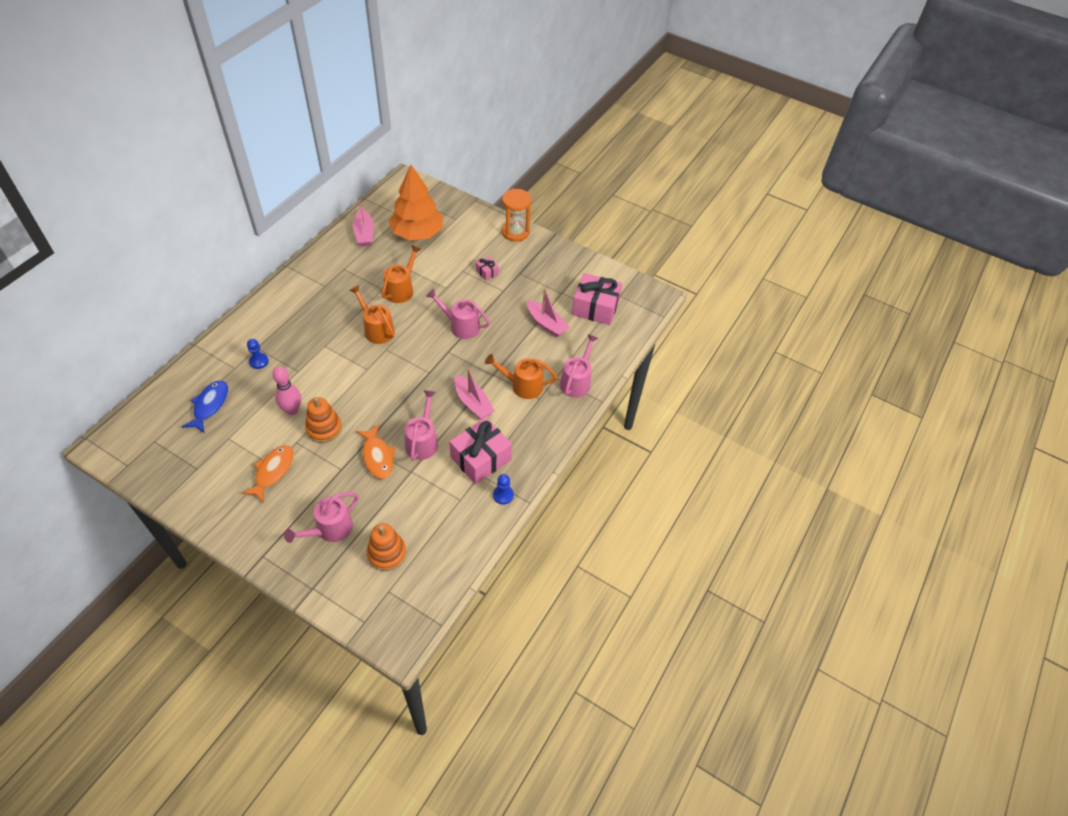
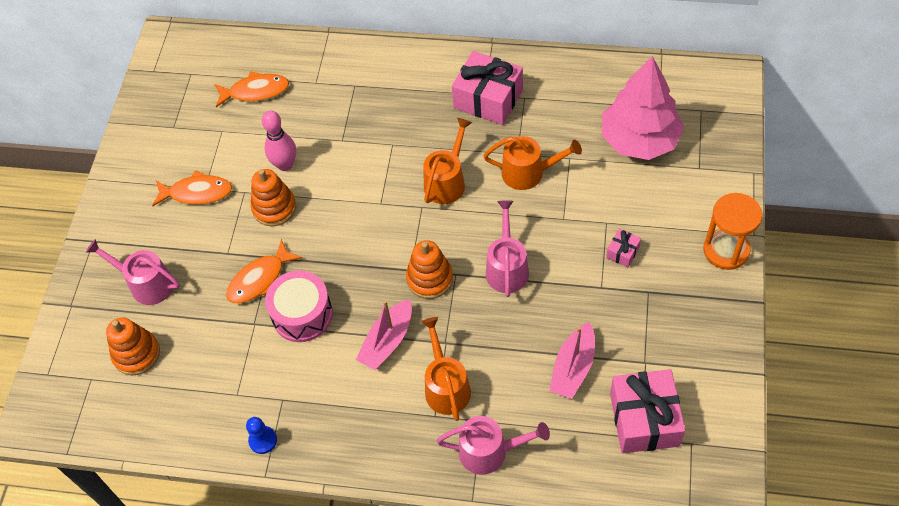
camera: 75 degrees right, 5 degrees up
blue fish [182,381,228,433] -> orange fish [214,71,289,107]
blue pawn [247,339,269,369] -> none
pink boat [353,197,374,246] -> none
orange tree [389,165,443,240] -> pink tree [602,56,684,160]
pink watering can [404,390,438,461] -> pink drum [265,271,333,342]
pink gift [449,417,512,484] -> pink gift moved to [452,51,523,125]
none -> orange stacking toy [406,240,453,299]

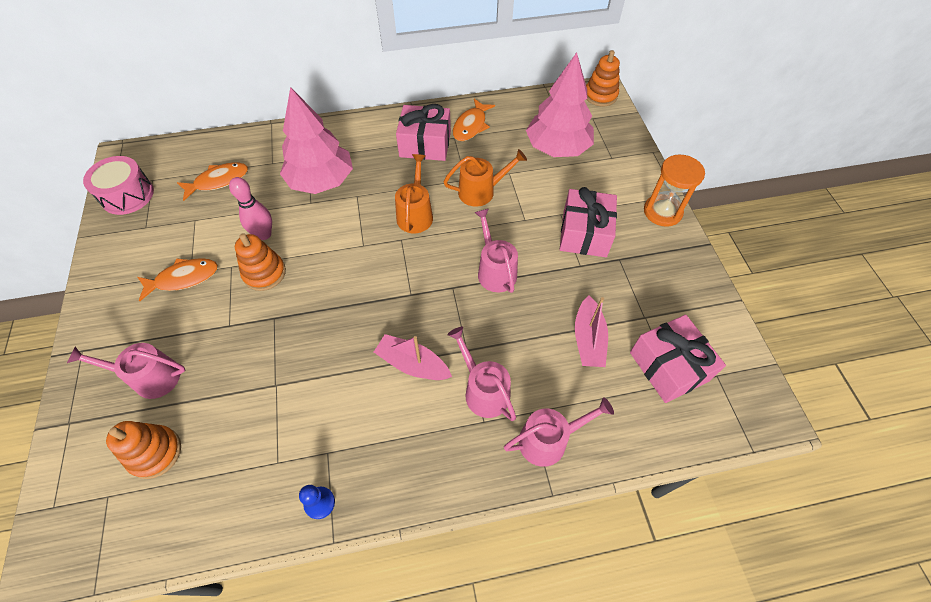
camera: 25 degrees left, 0 degrees up
orange fish [226,239,302,304] -> orange fish moved to [453,99,495,141]
pink drum [265,271,333,342] -> pink drum moved to [83,156,154,215]
pink boat [356,299,412,370] -> pink boat turned 105 degrees clockwise [374,334,452,380]
orange stacking toy [406,240,453,299] -> orange stacking toy moved to [586,50,620,106]
orange watering can [421,317,471,421] -> pink watering can [447,327,516,421]
pink gift [606,229,641,267] -> pink gift [560,187,617,257], size x2.20
none -> pink tree [280,87,353,194]

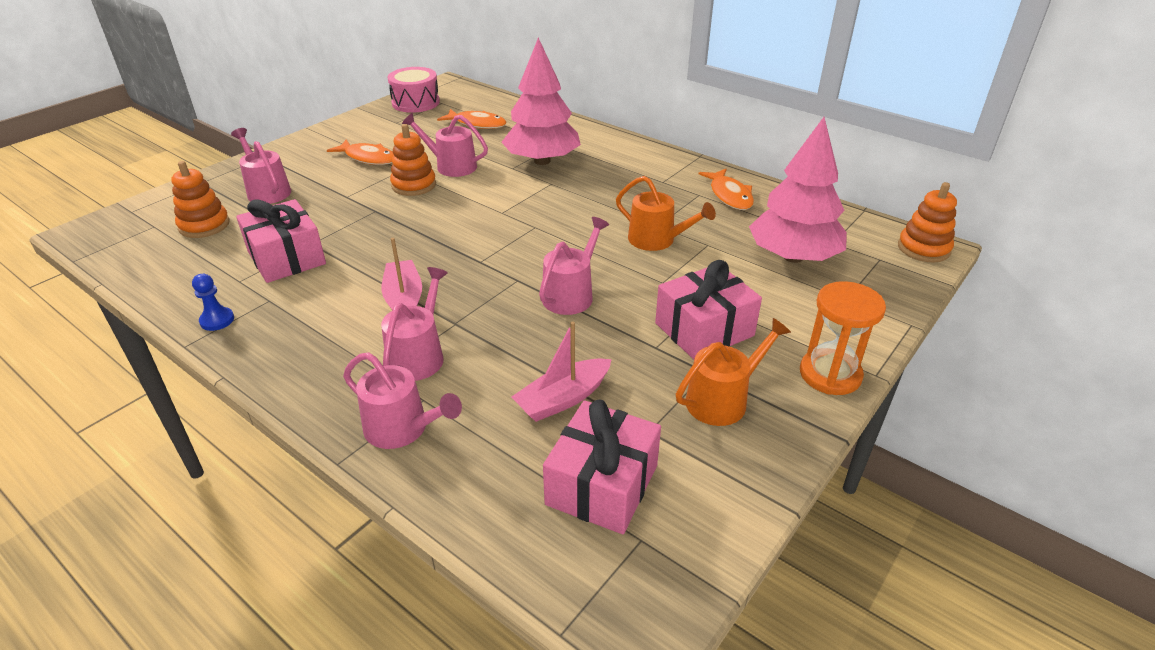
camera: 50 degrees right, 20 degrees down
pink bowling pin [229,177,272,240] -> pink watering can [402,113,488,177]
orange watering can [395,154,433,233] -> orange watering can moved to [676,318,791,426]
pink gift [396,104,451,161] -> pink gift moved to [236,199,326,283]
orange fish [453,99,495,141] -> orange fish turned 90 degrees counterclockwise [699,169,754,210]

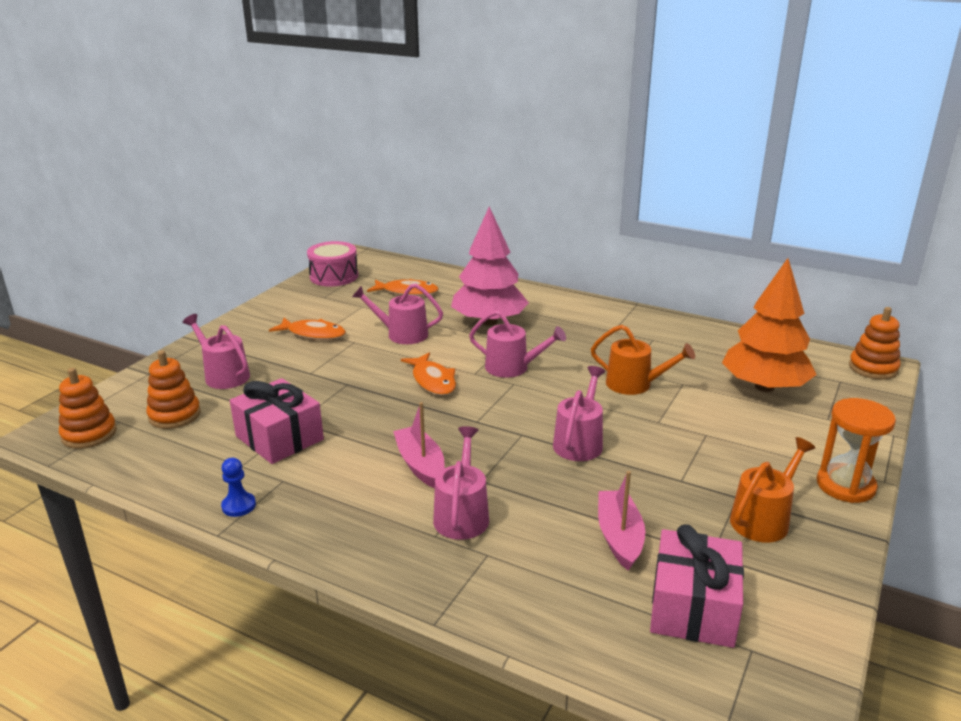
camera: 10 degrees left, 10 degrees down
pink watering can [343,352,462,449] -> pink watering can moved to [469,310,566,378]
orange stacking toy [390,124,436,196] -> orange stacking toy moved to [59,368,117,449]
pink boat [512,322,612,422] -> pink boat turned 135 degrees clockwise [598,471,645,571]
pink gift [655,260,762,360] -> none
orange fish [699,169,754,210] -> orange fish moved to [401,352,456,395]
pink tree [749,117,847,263] -> orange tree [722,258,816,392]

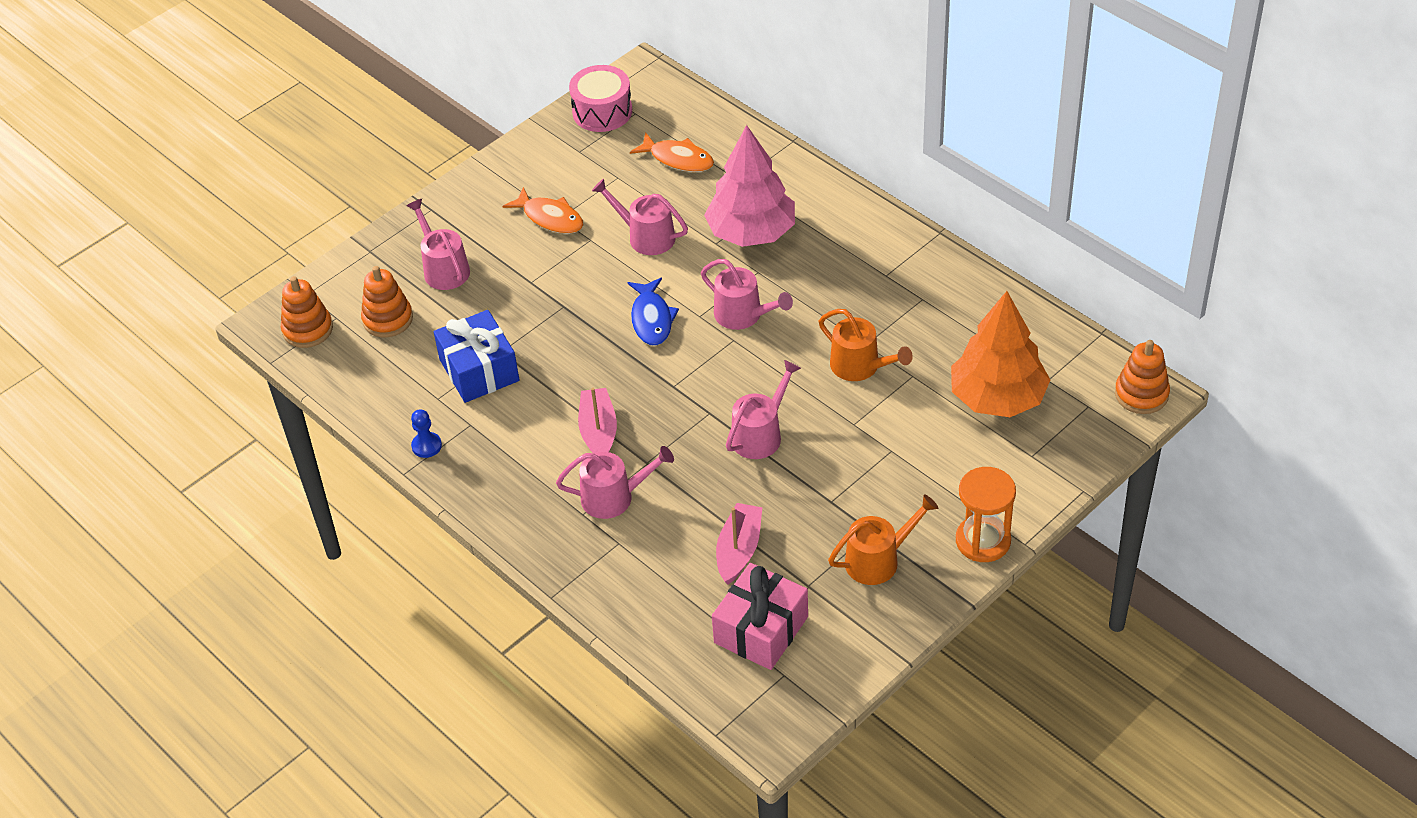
camera: 20 degrees right, 20 degrees up
pink gift [230,378,324,464] -> blue gift [434,310,519,403]
orange fish [401,352,456,395] -> blue fish [628,278,679,346]
pink watering can [433,426,489,540] -> pink watering can turned 60 degrees clockwise [556,446,674,519]

